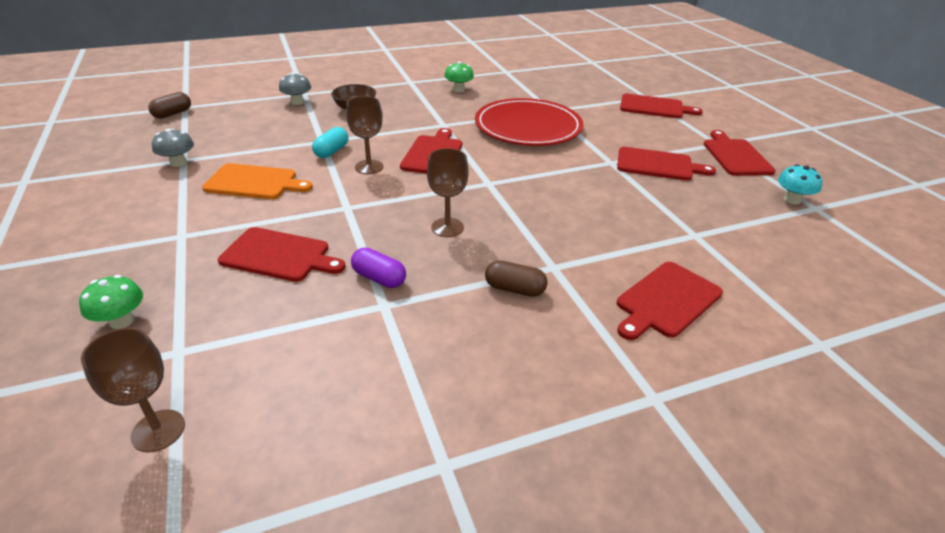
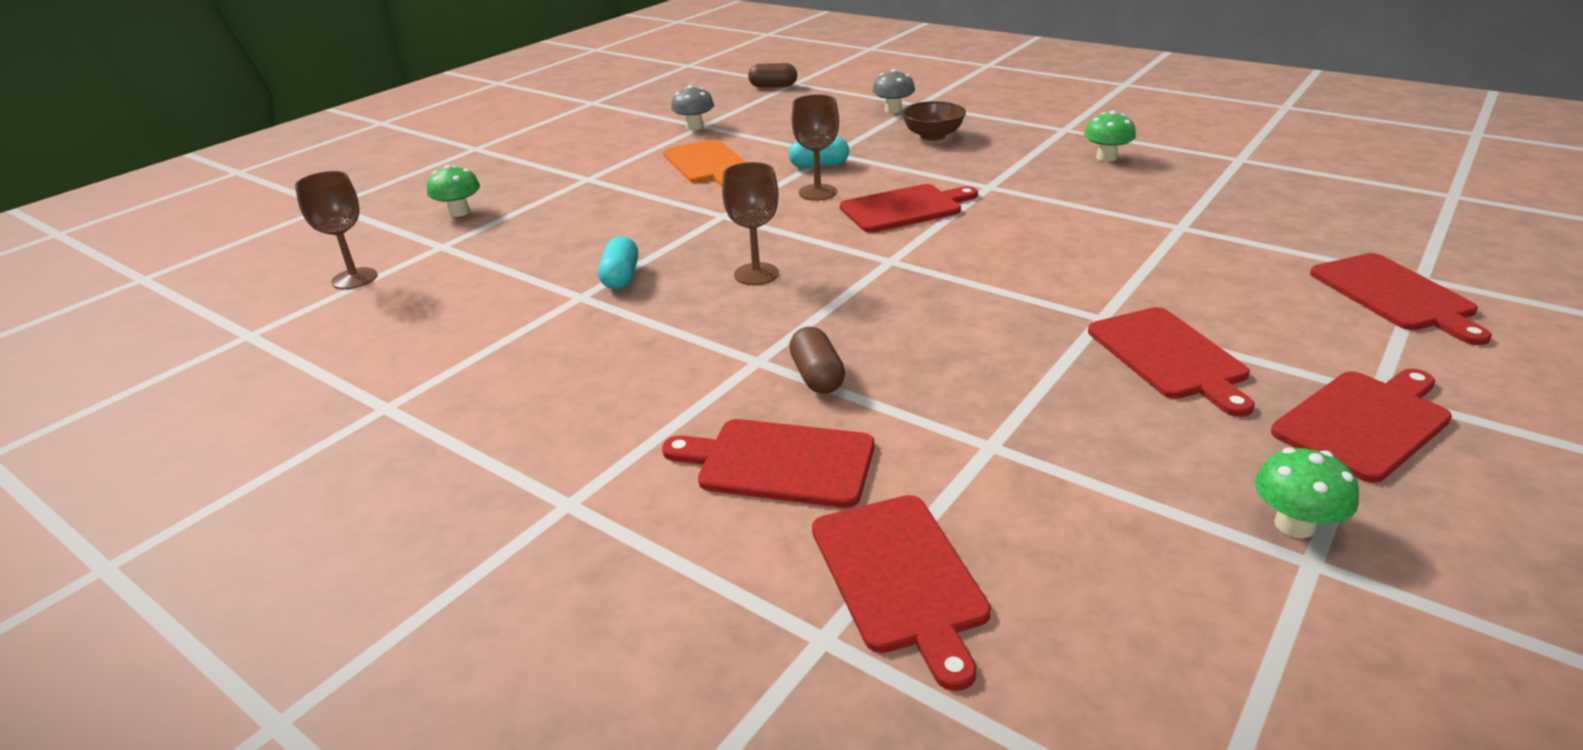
camera: 60 degrees right, 5 degrees down
red cutting board [218,227,346,282] -> red cutting board moved to [812,495,991,691]
purple capsule [351,247,406,288] -> turquoise capsule [598,236,638,289]
red plate [475,98,583,146] -> none
brown capsule [485,260,548,297] -> brown capsule moved to [789,327,845,394]
turquoise mushroom [778,164,823,204] -> green mushroom [1255,447,1359,538]

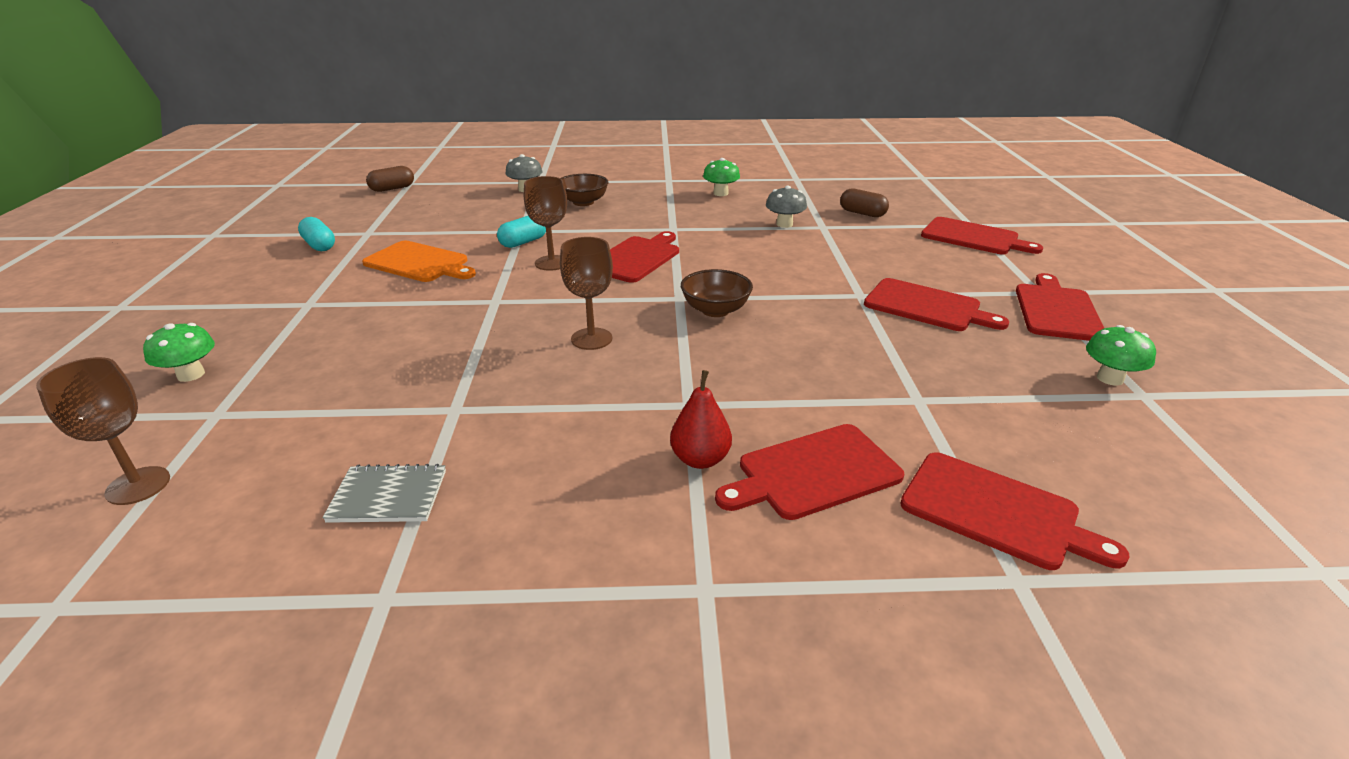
camera: 40 degrees left, 0 degrees up
turquoise capsule [598,236,638,289] -> turquoise capsule moved to [298,217,335,251]
grey mushroom [671,85,714,130] -> grey mushroom moved to [766,186,807,228]
brown capsule [789,327,845,394] -> brown capsule moved to [840,188,889,217]
none -> grey notebook [323,464,446,523]
none -> red pear [670,370,732,469]
none -> brown bowl [681,269,753,317]

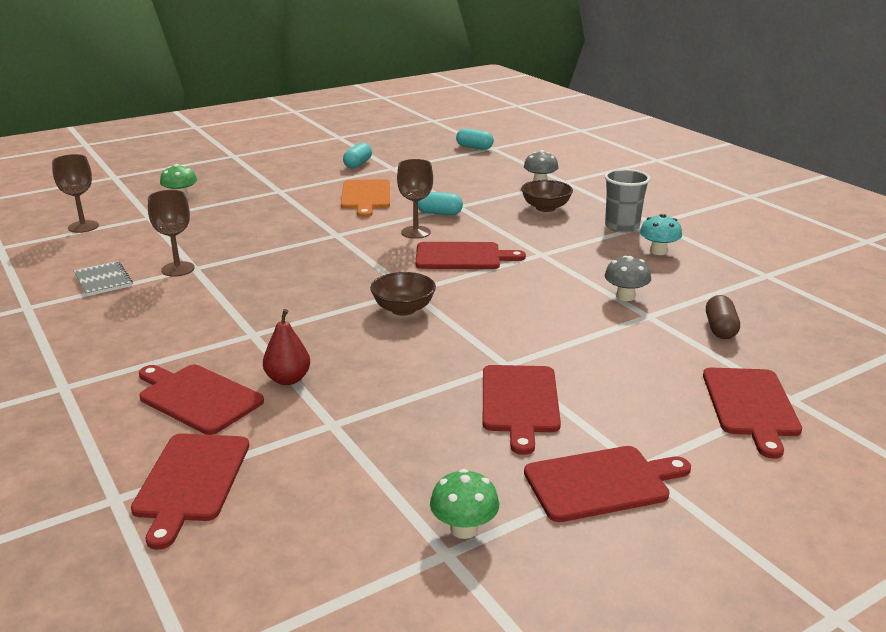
camera: 60 degrees right, 5 degrees down
brown capsule [366,166,414,192] -> turquoise capsule [456,129,494,150]
brown goblet [560,237,613,350] -> brown goblet moved to [148,190,195,277]
red pear [670,370,732,469] -> red pear moved to [263,309,310,385]
green mushroom [703,158,740,196] -> turquoise mushroom [640,214,682,255]
none -> grey cup [604,169,650,233]

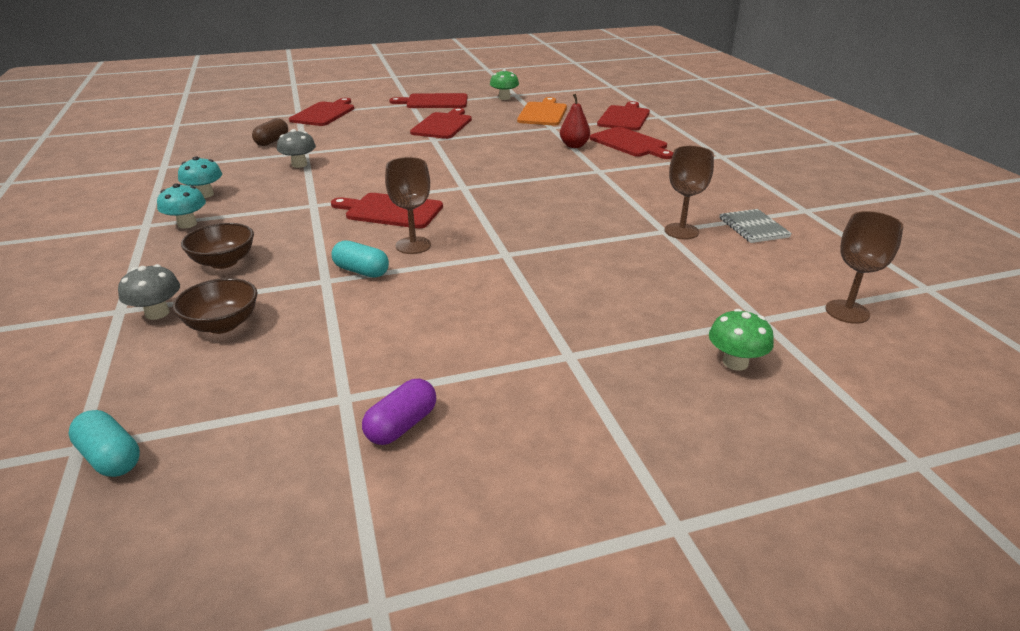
camera: 165 degrees left, 5 degrees up
orange cutting board [341,179,390,217] -> orange cutting board moved to [517,97,567,125]
turquoise capsule [343,143,372,168] -> purple capsule [362,379,436,445]
brown bowl [370,272,436,316] -> brown bowl moved to [173,278,257,334]
grey cup [604,169,650,233] -> turquoise mushroom [157,183,206,228]

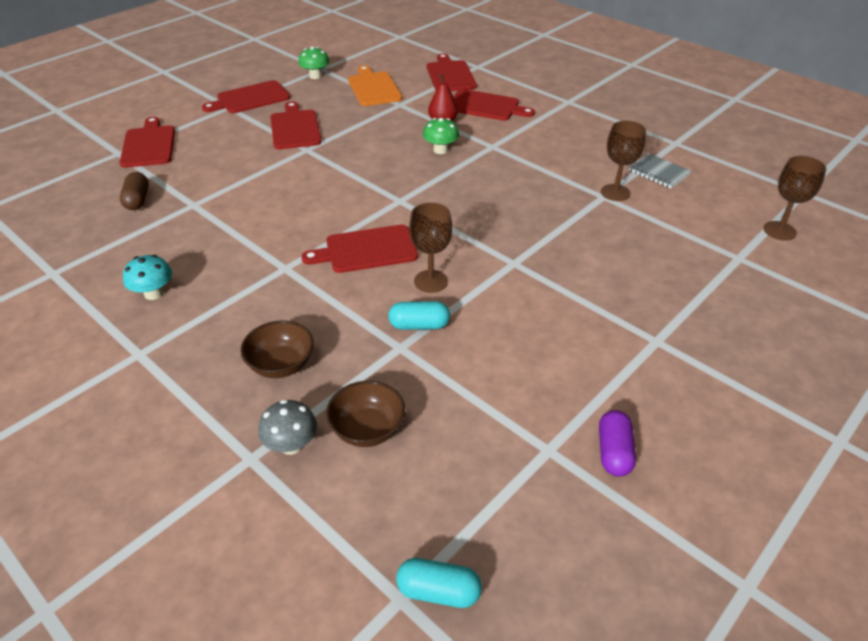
camera: 30 degrees left, 10 degrees up
turquoise mushroom [157,183,206,228] -> none
grey mushroom [277,129,316,168] -> none
green mushroom [709,309,774,371] -> green mushroom moved to [423,118,459,154]

